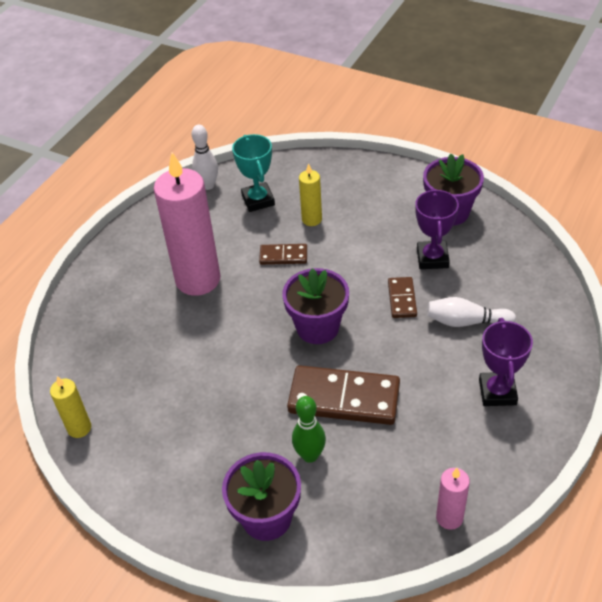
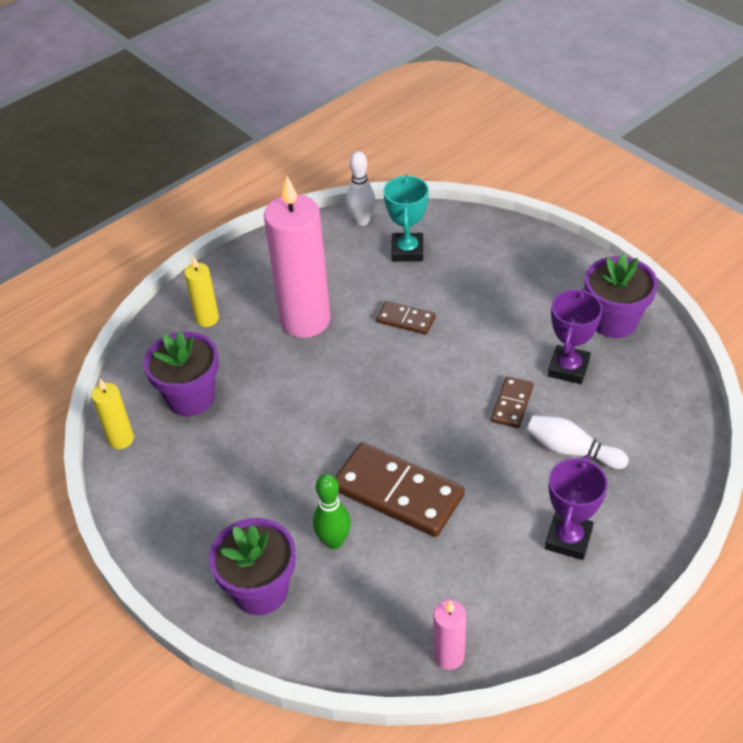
camera: 20 degrees right, 0 degrees up
purple flower pot [282,268,349,344] -> purple flower pot moved to [143,331,219,416]
yellow candle [299,163,322,226] -> yellow candle moved to [184,256,219,327]

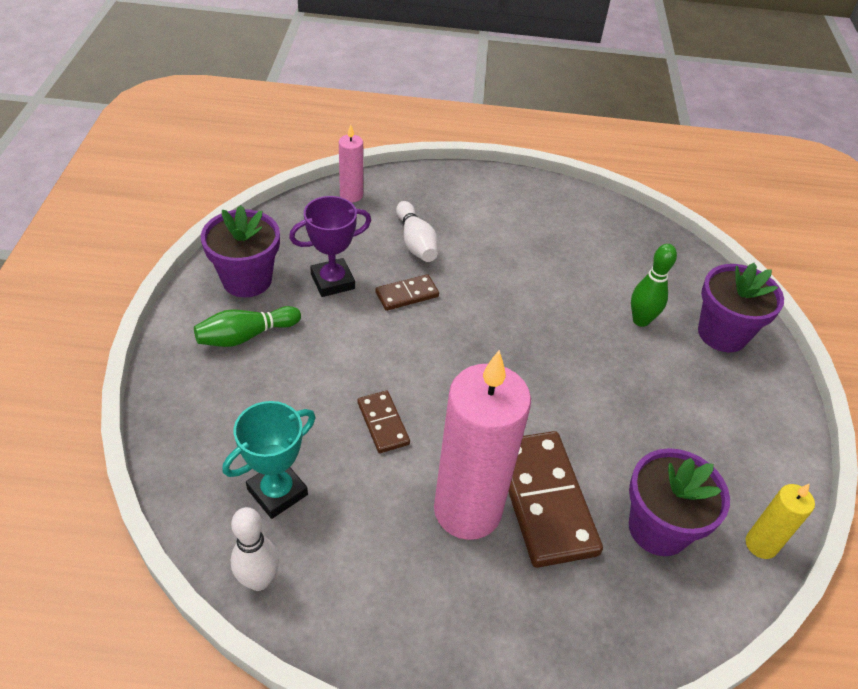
camera: 140 degrees left, 0 degrees up
yellow candle [184,256,219,327] -> none
brown domino [335,442,464,537] -> brown domino moved to [508,431,603,568]
pink candle [434,600,466,670] -> pink candle moved to [339,124,363,202]
purple trophy [545,455,608,560] -> none
none -> green bowling pin [194,306,301,347]

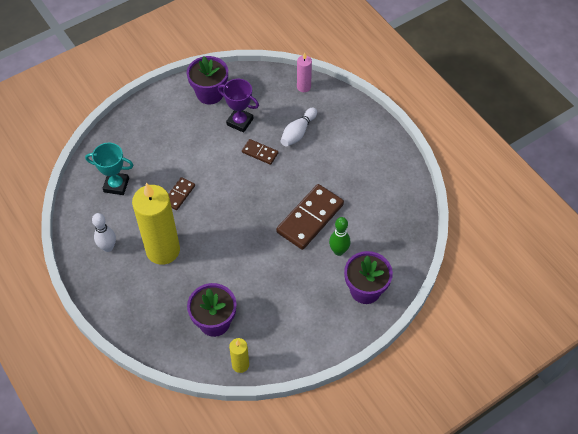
camera: 55 degrees right, 10 degrees up
green bowling pin [194,306,301,347] -> none
white bowling pin [231,507,279,591] -> white bowling pin moved to [92,213,116,252]
pink candle [434,350,531,540] -> yellow candle [132,183,180,265]
brown domino [508,431,603,568] -> brown domino moved to [276,184,344,250]

